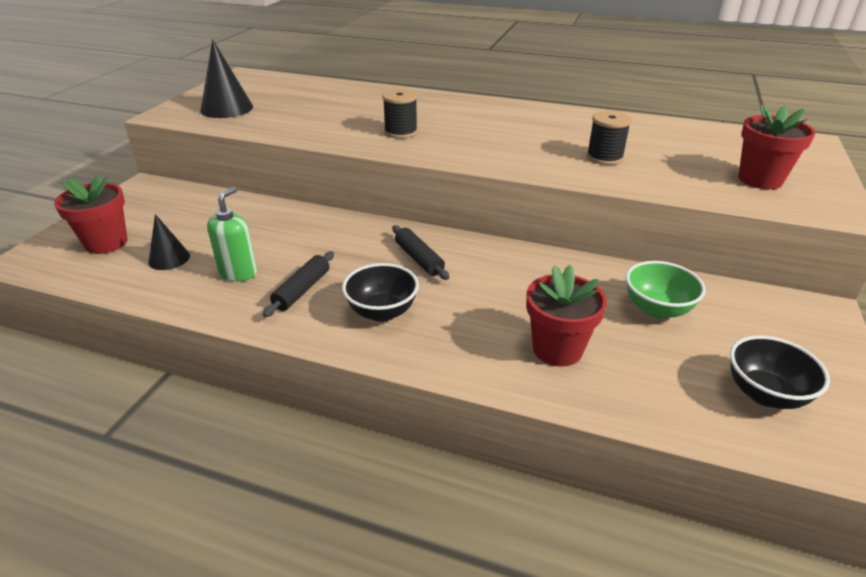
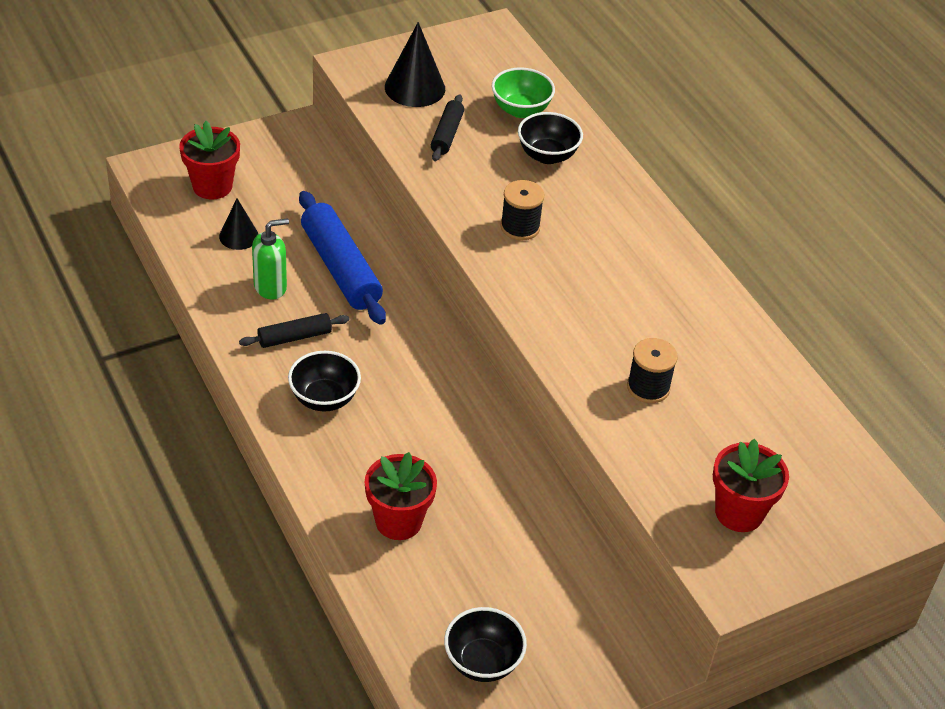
camera: 40 degrees right, 10 degrees up
black rolling pin [392,225,449,280] -> black rolling pin moved to [431,94,464,161]
green bowl [626,261,706,319] -> green bowl moved to [492,67,555,118]
none -> blue rolling pin [299,191,386,325]
none -> black bowl [518,112,583,164]

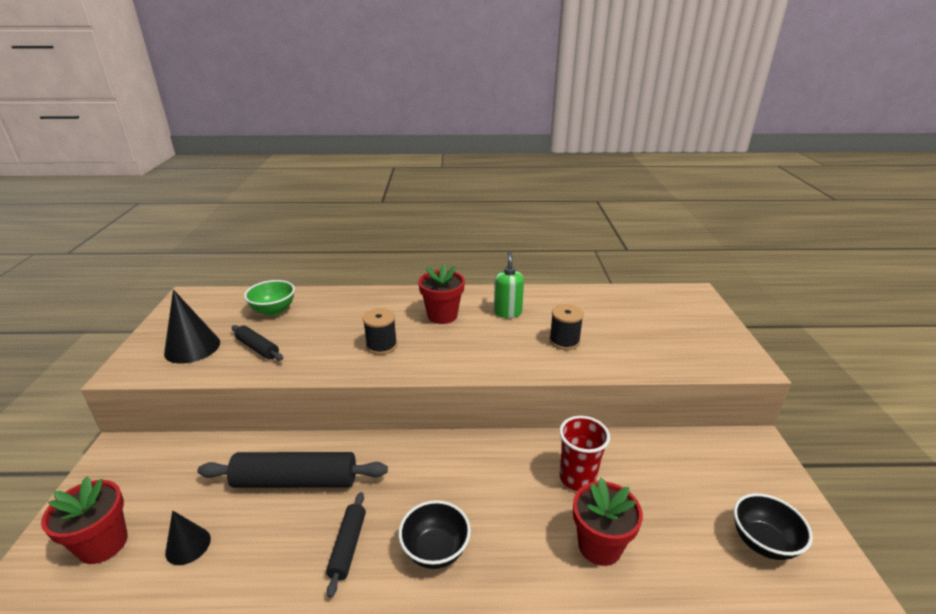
camera: 60 degrees left, 15 degrees down
green soap dispenser [252,218,289,299] -> green soap dispenser moved to [494,252,524,318]
blue rolling pin [299,191,386,325] -> black rolling pin [197,452,388,488]
black bowl [518,112,583,164] -> none
red flower pot [713,439,789,532] -> red flower pot moved to [418,264,465,324]
none -> red cup [559,416,610,491]

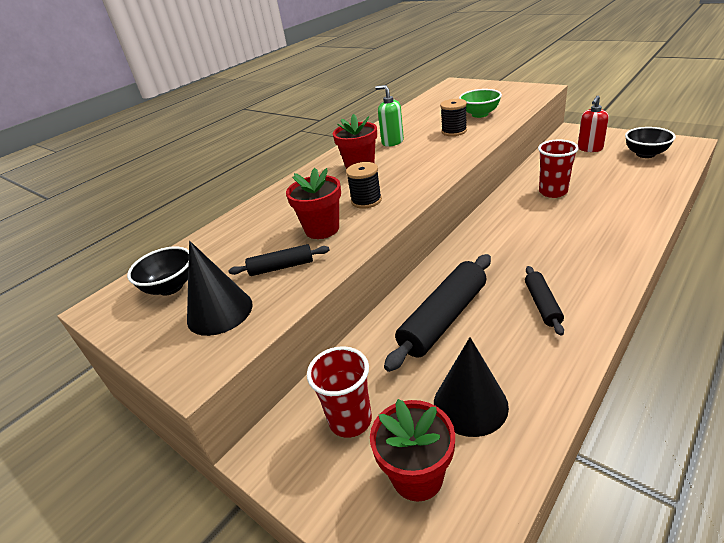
camera: 45 degrees left, 5 degrees up
black cone [165,510,211,565] -> black cone [434,337,509,437], size x1.63
green bowl [244,280,295,316] -> green bowl moved to [459,89,502,118]
black rolling pin [326,492,366,598] -> black rolling pin turned 45 degrees clockwise [525,266,564,336]
black bowl [398,500,471,569] -> black bowl moved to [127,246,189,295]
red flower pot [573,478,643,566] -> red flower pot moved to [286,168,341,239]
none -> red cup [307,346,372,438]
none -> red soap dispenser [578,96,609,152]

